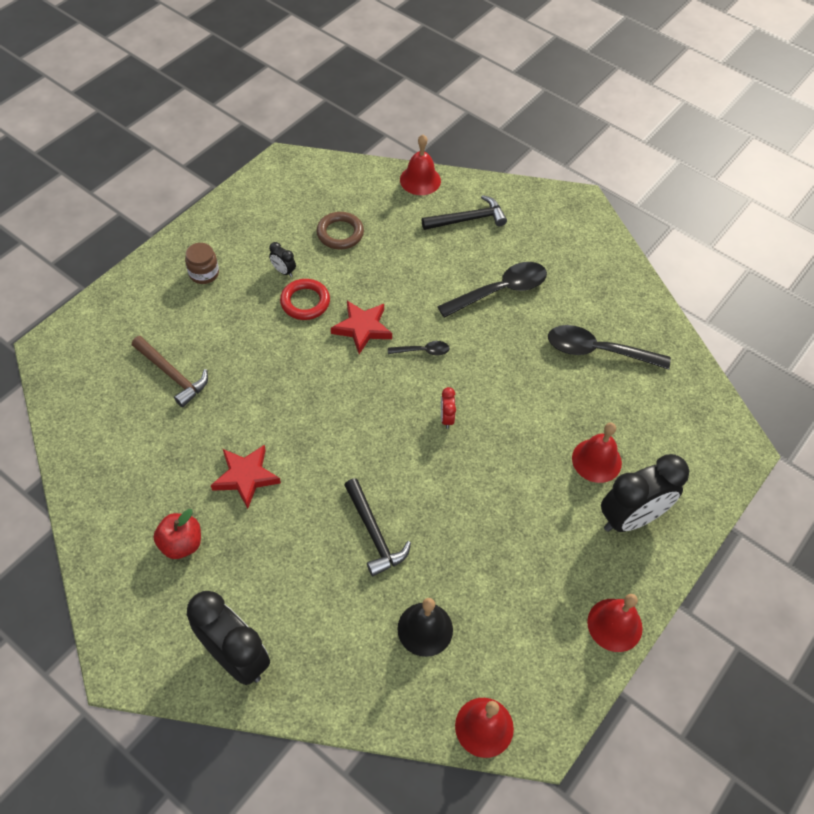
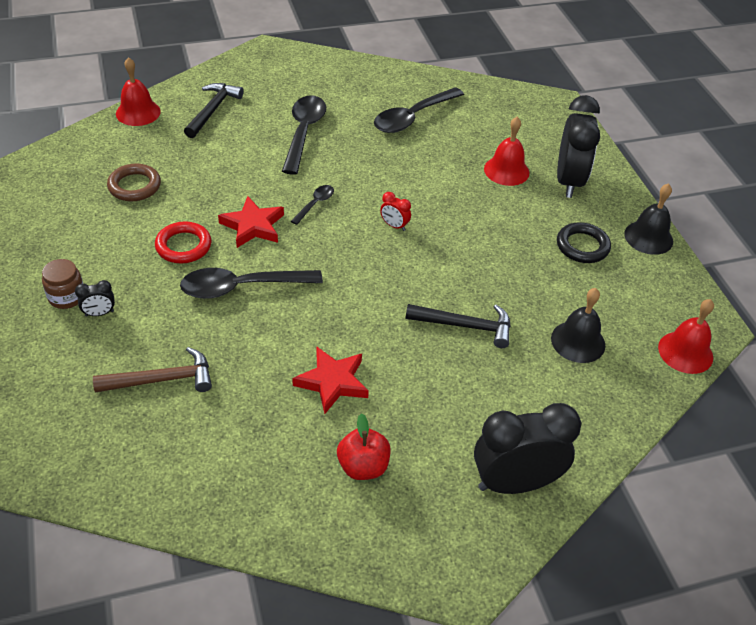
camera: 55 degrees left, 10 degrees down
black clock [269,242,296,277] -> black clock moved to [75,280,115,317]
red bell [587,594,643,652] -> black bell [624,183,673,255]
none -> black spoon [180,268,323,299]
none -> black ring [557,222,611,263]

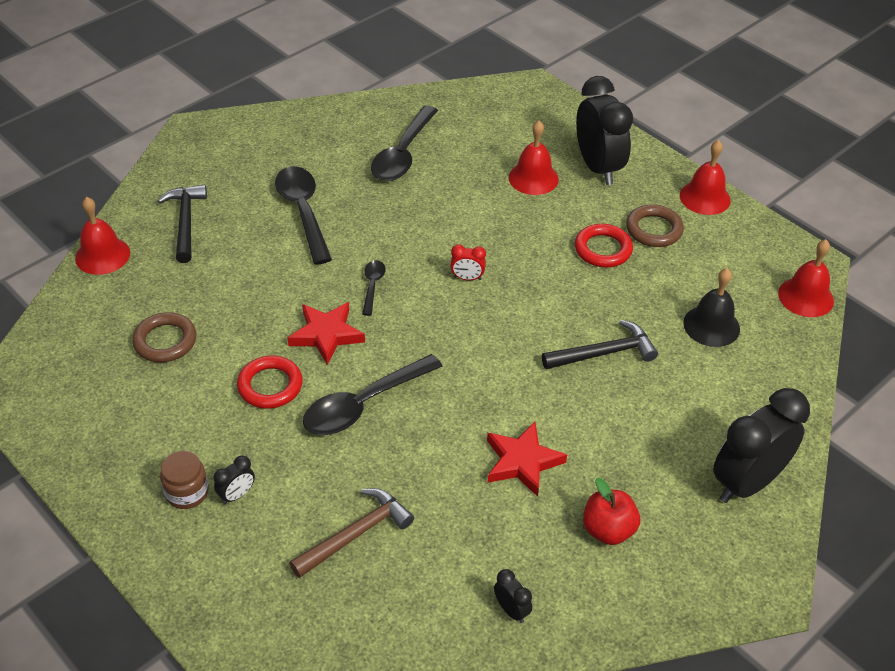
camera: 25 degrees left, 0 degrees up
black ring [557,222,611,263] -> brown ring [626,204,684,247]
black bell [624,183,673,255] -> red bell [680,140,731,215]
none -> black clock [494,569,532,623]
none -> red ring [575,224,633,268]

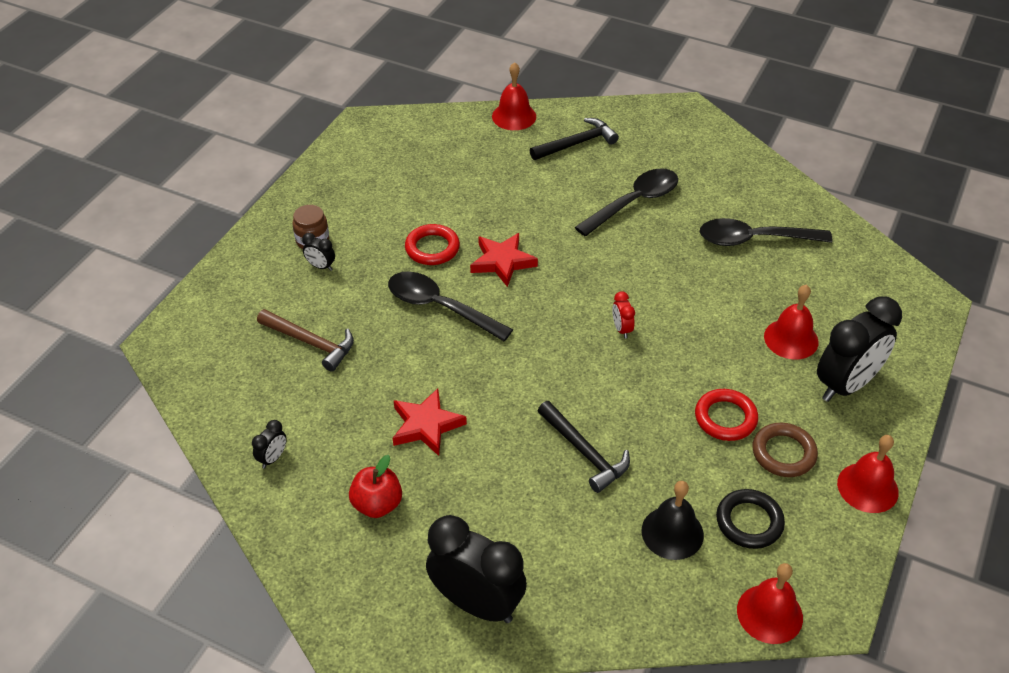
camera: 70 degrees right, 0 degrees up
brown ring [132,312,197,362] -> none
black spoon [362,260,385,316] -> none
none -> black ring [716,489,785,549]

